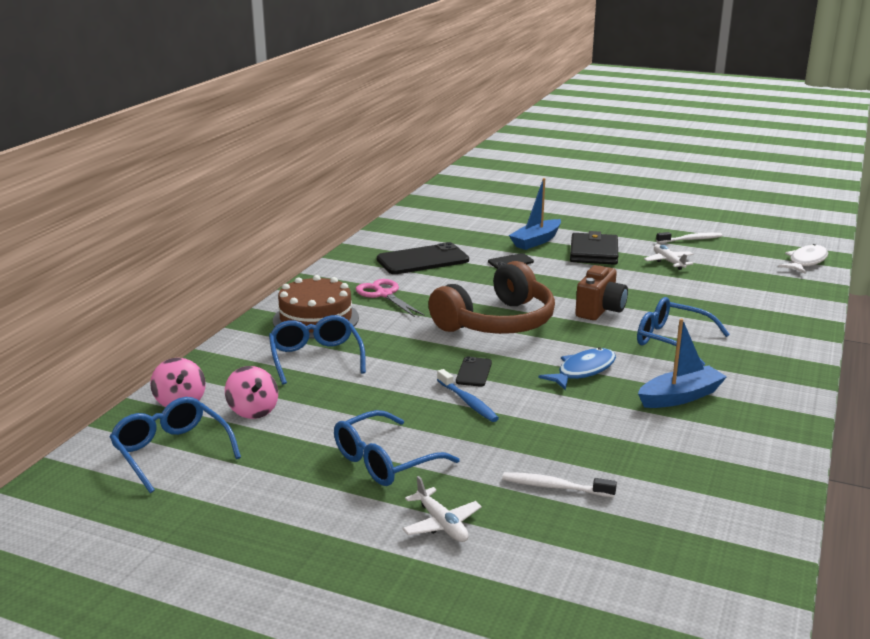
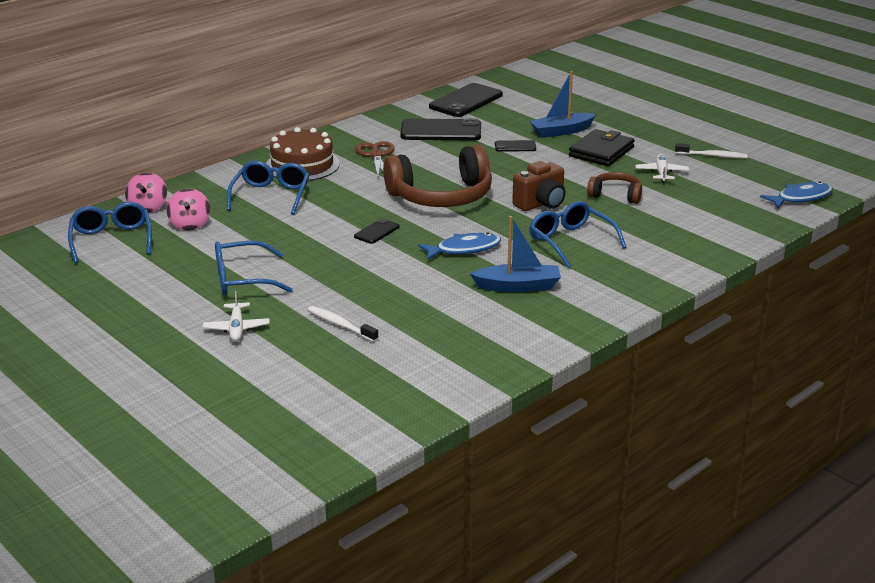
camera: 25 degrees right, 5 degrees up
pink scissors [356,279,424,317] -> brown scissors [355,141,395,177]
blue toothbrush [437,369,499,422] -> none
white fish [778,244,828,274] -> blue fish [760,182,833,208]
none -> black phone [429,83,503,117]
none -> brown headphones [587,172,642,204]

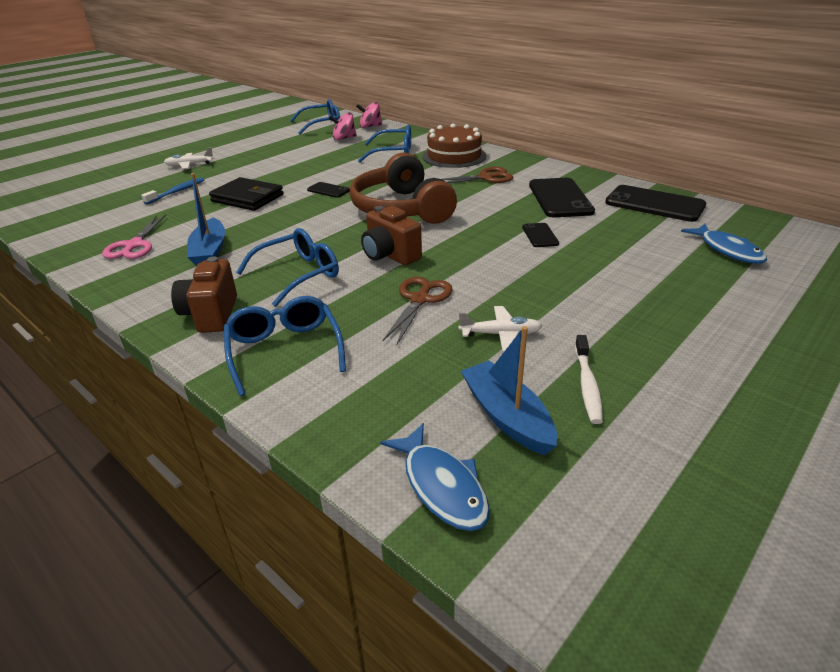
camera: 85 degrees right, 5 degrees up
blue glasses [215,241,293,295] -> blue glasses moved to [224,296,346,396]
white toothbrush [308,306,379,342] -> blue toothbrush [141,178,205,205]
blue fish [418,233,501,260] -> blue fish moved to [681,224,767,264]
blue boat [529,71,596,138] -> blue boat moved to [461,326,557,455]
black wallet [569,129,635,166] -> black wallet moved to [209,177,284,211]
brown headphones [587,172,642,204] -> brown scissors [382,277,453,344]
none -> pink scissors [102,214,166,259]
none -> brown camera [171,257,237,333]

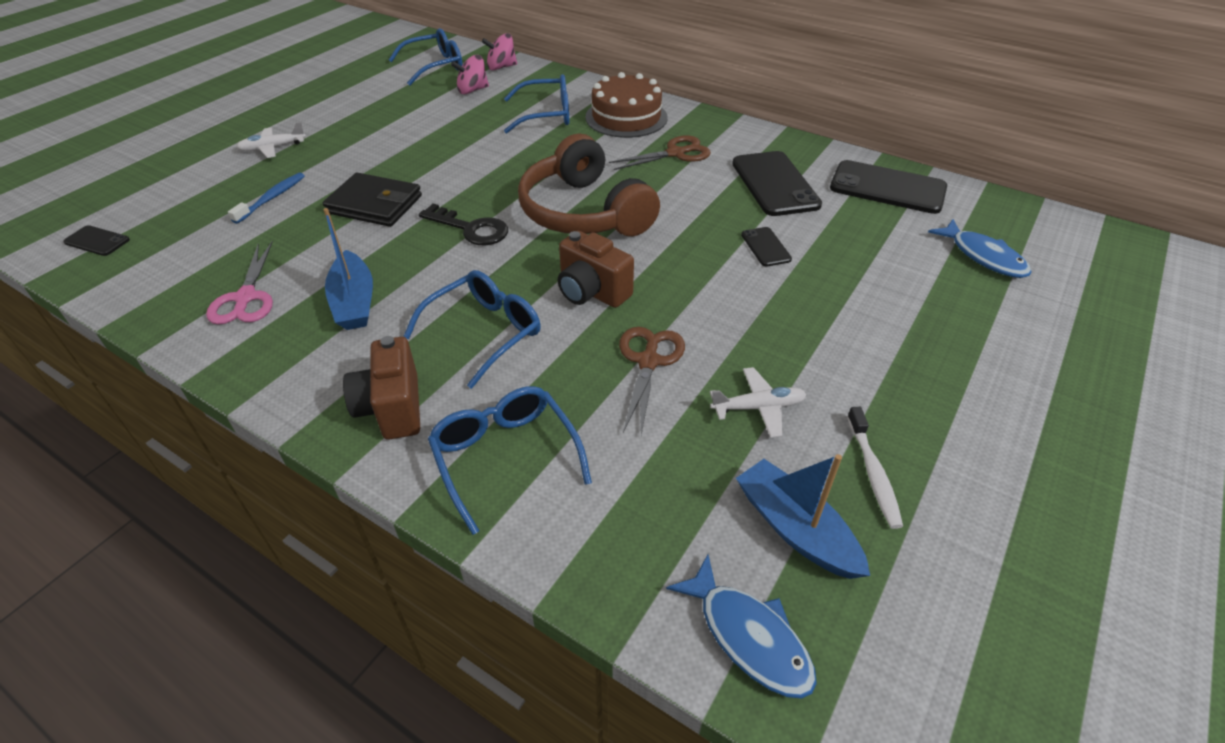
camera: 10 degrees left, 10 degrees up
black phone [307,182,350,198] -> black phone moved to [63,225,130,256]
none -> black key [419,204,508,246]

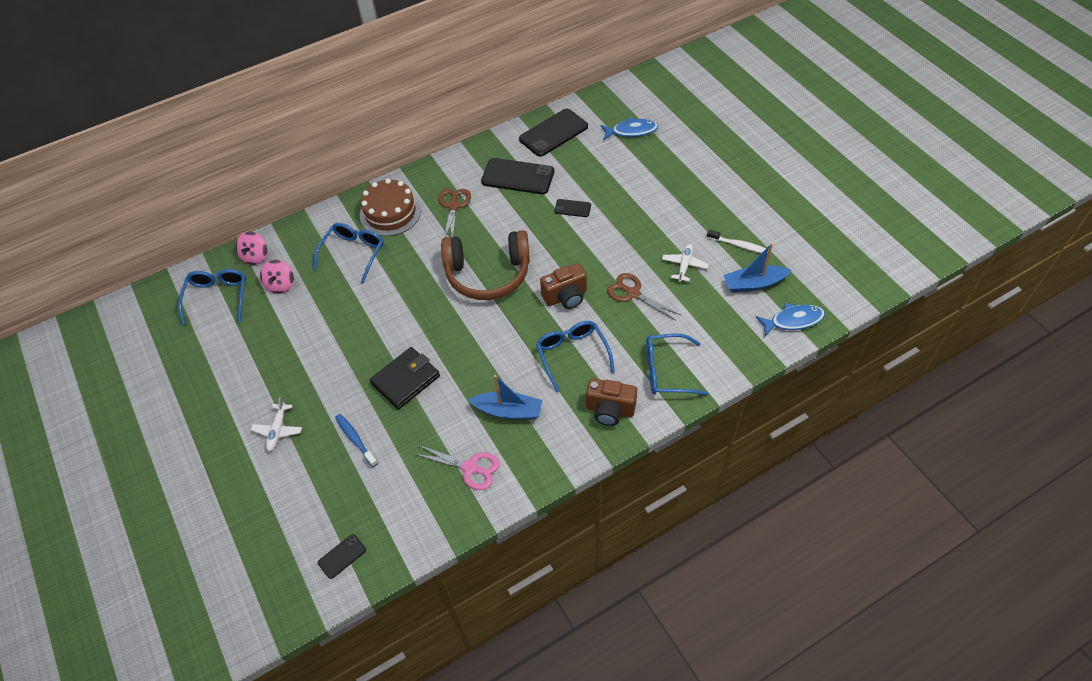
camera: 60 degrees left, 10 degrees up
black key [419,204,508,246] -> none

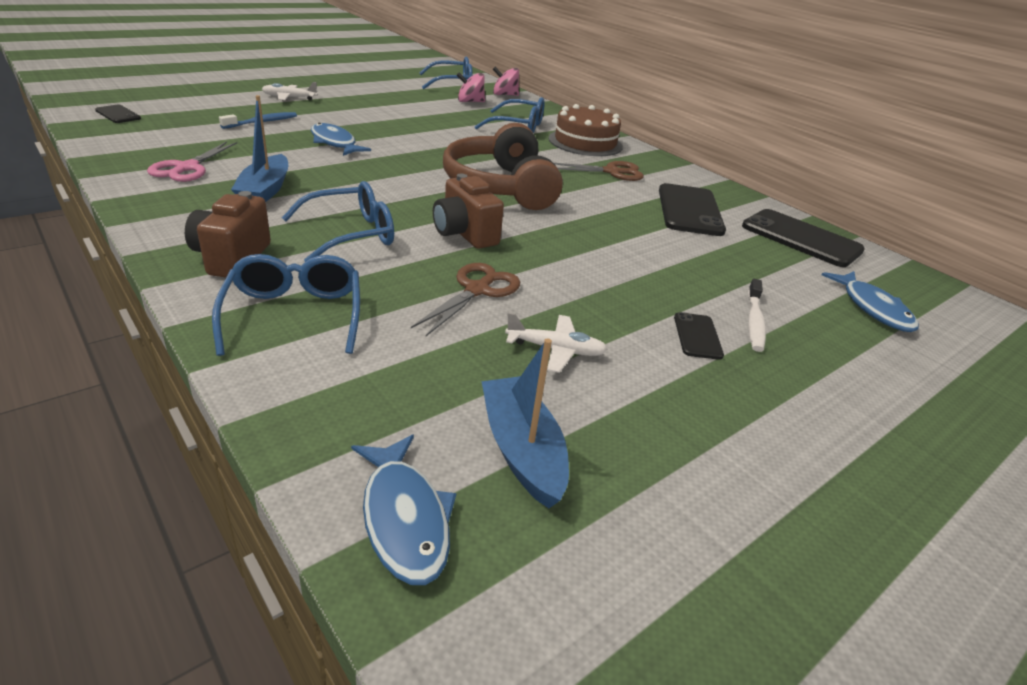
camera: 75 degrees right, 20 degrees down
black wallet [370,347,440,410] -> blue fish [311,123,371,156]
black phone [554,199,591,217] -> black phone moved to [674,312,724,360]
white toothbrush [707,230,769,254] -> white toothbrush moved to [748,279,766,352]

